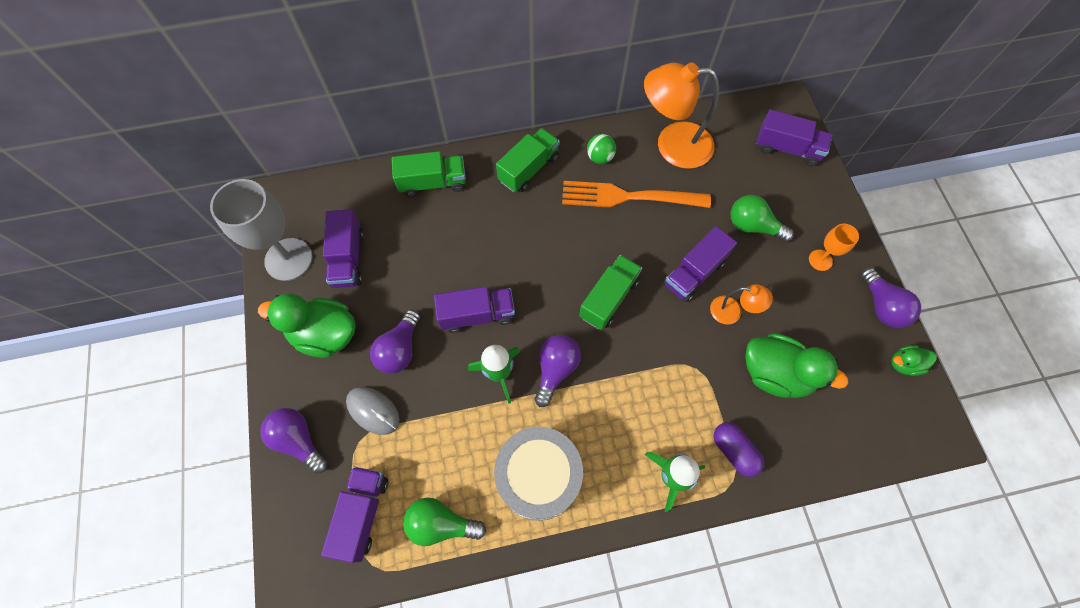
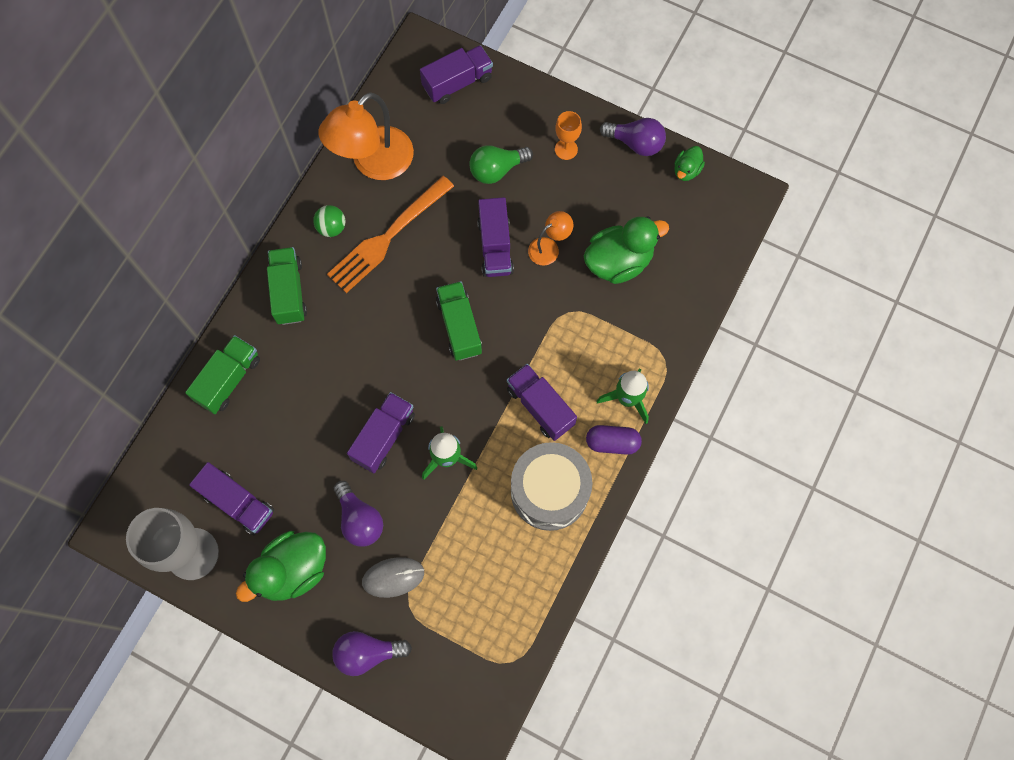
camera: 50 degrees left, 5 degrees up
purple truck [321,466,388,563] -> purple truck moved to [507,364,577,441]
green light bulb [403,497,486,546] -> none
purple light bulb [534,335,581,407] -> none
purple capsule [714,422,764,477] -> purple capsule moved to [586,425,642,455]

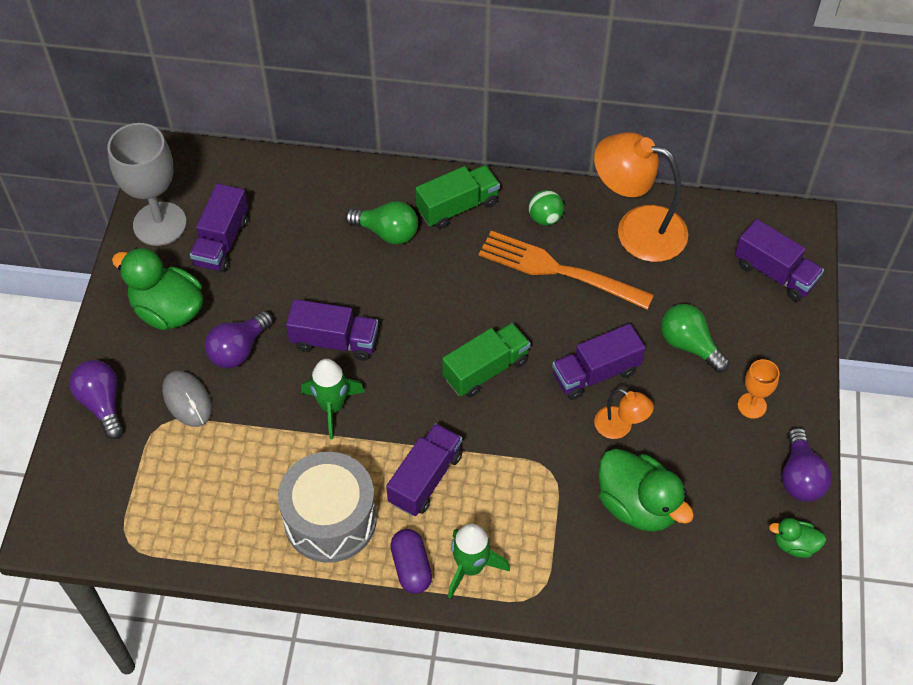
camera: 70 degrees right, 15 degrees down
green truck [185,335,260,414] -> none
none -> green light bulb [345,201,418,245]

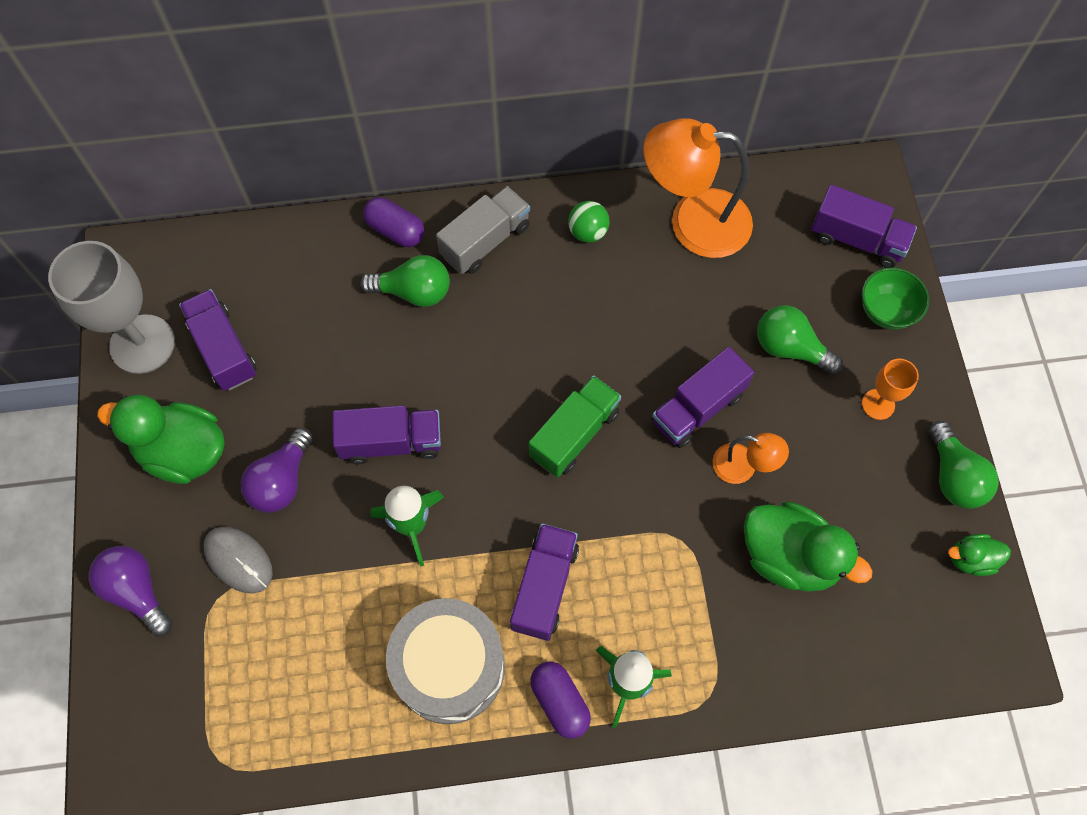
camera: 15 degrees left, 10 degrees up
purple truck [190,184,248,272] -> purple truck turned 150 degrees clockwise [179,289,257,391]
green truck [416,165,500,229] -> grey truck [436,186,530,274]
orange fork [479,231,654,310] -> none
purple light bulb [782,428,832,502] -> green light bulb [929,421,999,509]
none -> purple capsule [363,197,424,247]
none -> green bowl [862,268,929,329]

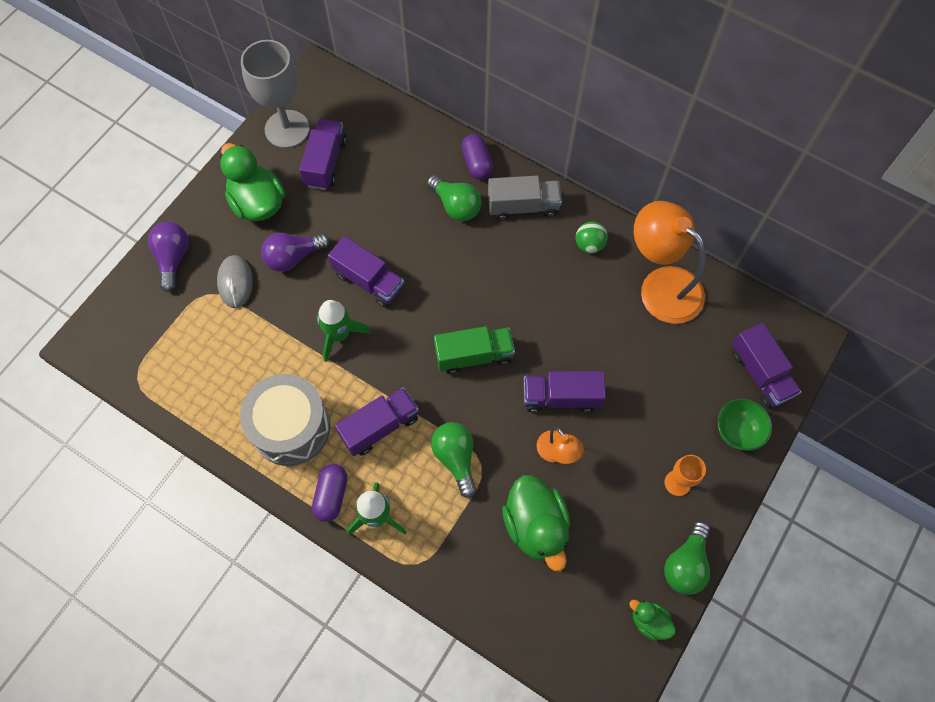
camera: 40 degrees right, 0 degrees up
green light bulb [757,305,843,375] -> green light bulb moved to [431,422,476,498]

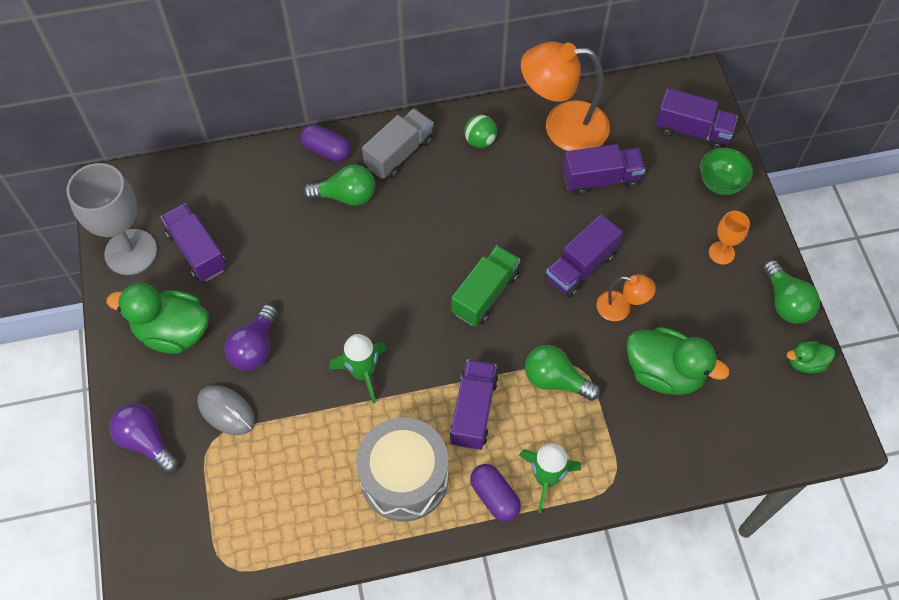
camera: 45 degrees left, 5 degrees down
purple truck [328,236,404,308] -> purple truck moved to [563,144,645,195]

